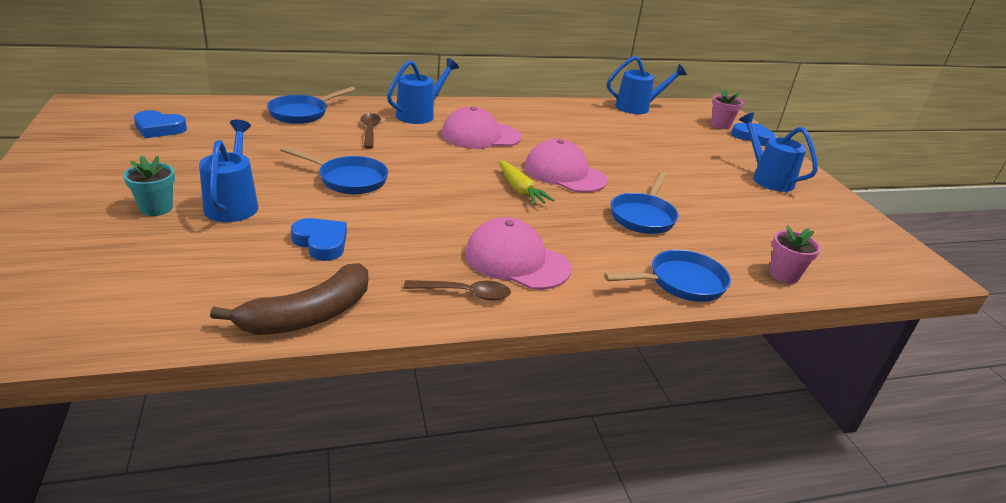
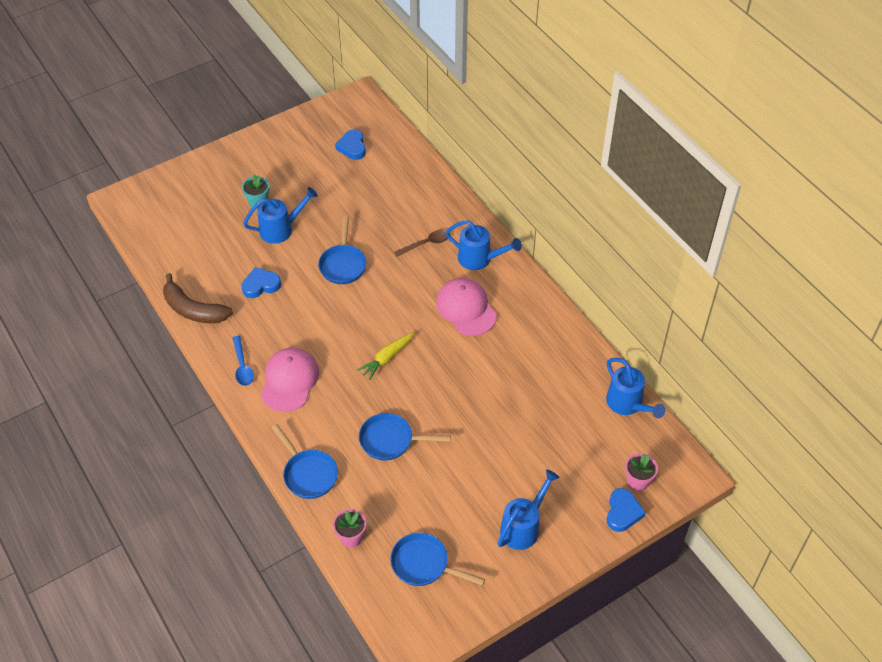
camera: 75 degrees right, 20 degrees up
blue pan [267,87,356,124] -> blue pan moved to [390,533,485,586]
blue heart [291,218,347,261] -> blue heart turned 135 degrees counterclockwise [242,267,281,298]
brown spoon [404,280,511,300] -> blue spoon [233,336,254,386]
pink cap [525,139,608,193] -> none

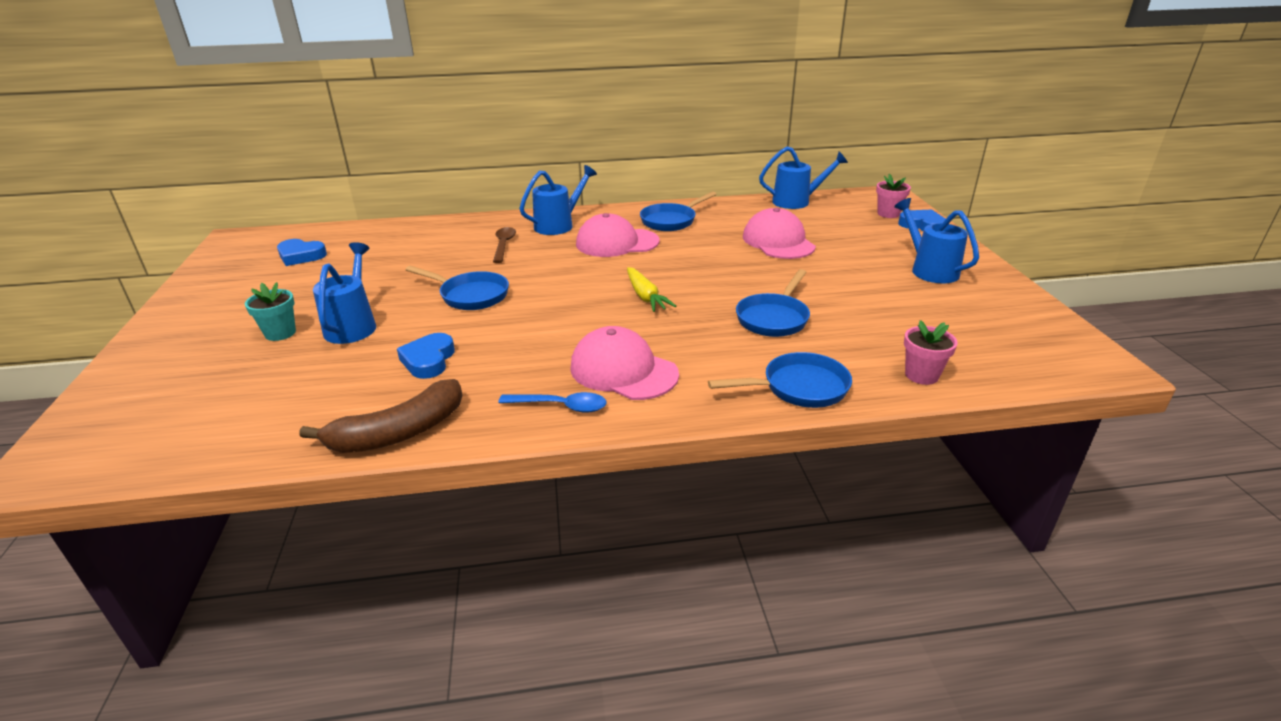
camera: 65 degrees left, 20 degrees down
blue pan [390,533,485,586] -> blue pan moved to [640,192,717,231]
none -> pink cap [743,208,816,259]

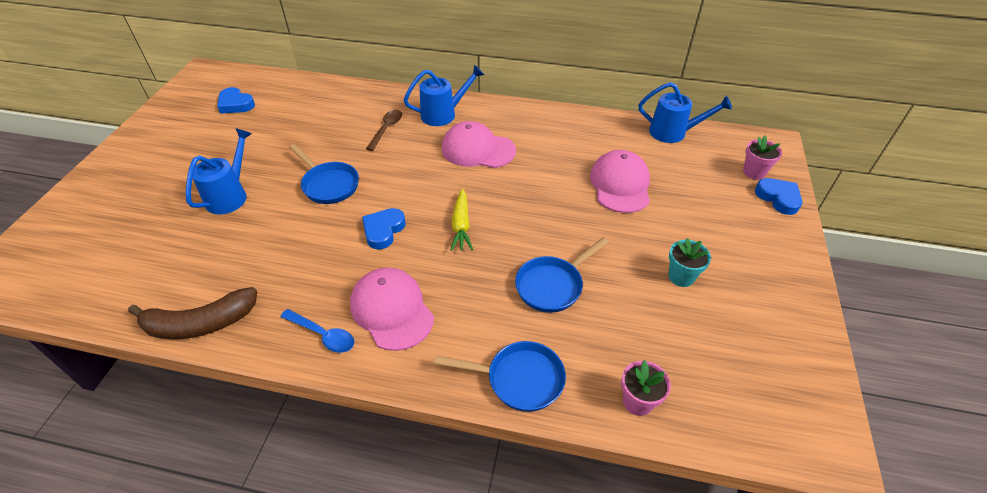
camera: 20 degrees right, 15 degrees up
turquoise flower pot [245,282,296,341] -> turquoise flower pot moved to [669,238,711,287]
blue heart [397,333,455,379] -> blue heart moved to [362,208,406,250]
blue pan [640,192,717,231] -> none
blue watering can [894,198,979,283] -> none

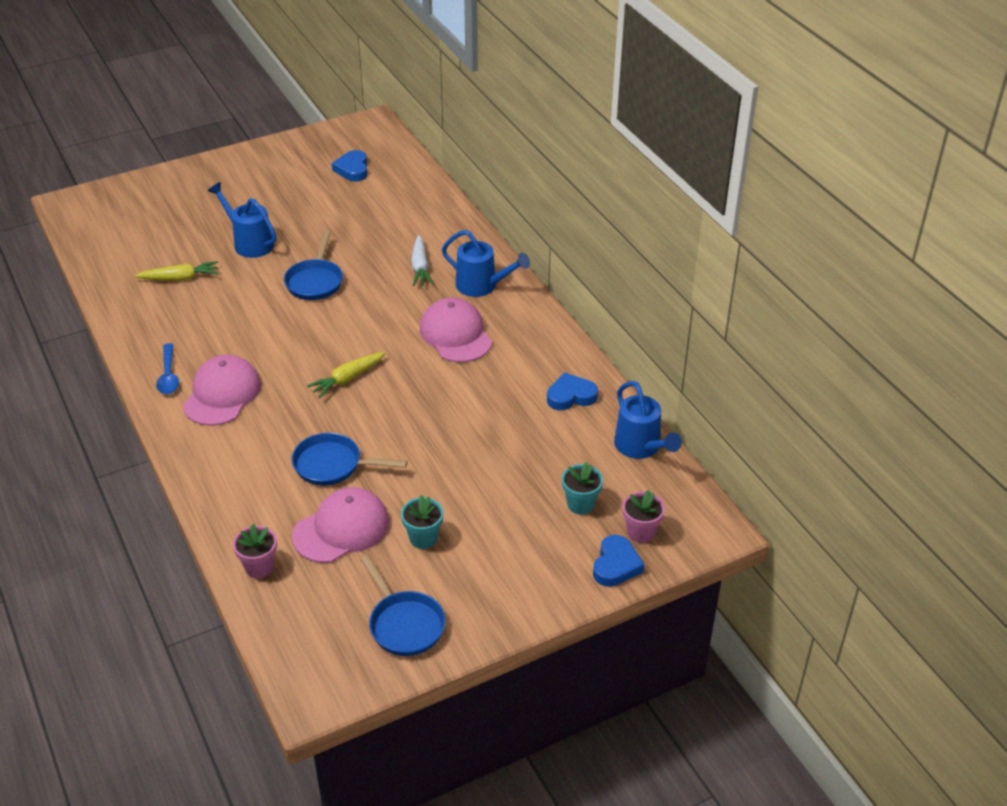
camera: 50 degrees right, 5 degrees down
brown banana [128,287,257,339] -> none
blue watering can [186,128,252,214] -> blue watering can turned 120 degrees counterclockwise [208,182,277,258]
blue heart [362,208,406,250] -> blue heart moved to [547,373,598,410]
brown spoon [366,110,402,151] -> white carrot [411,235,434,286]
blue pan [434,341,566,412] -> blue pan moved to [360,555,446,656]
pink cap [590,150,650,213] -> pink cap moved to [292,487,390,563]
none -> yellow carrot [134,261,219,281]
none -> turquoise flower pot [562,462,603,515]

